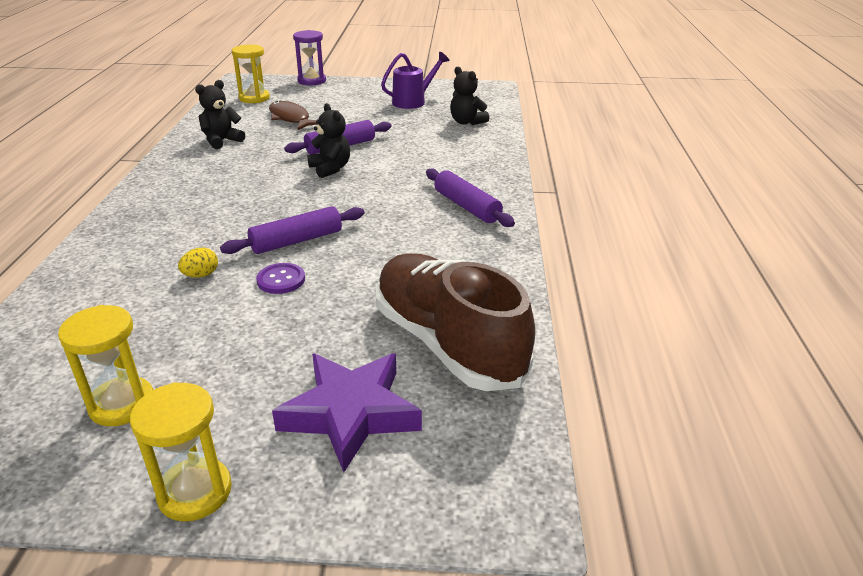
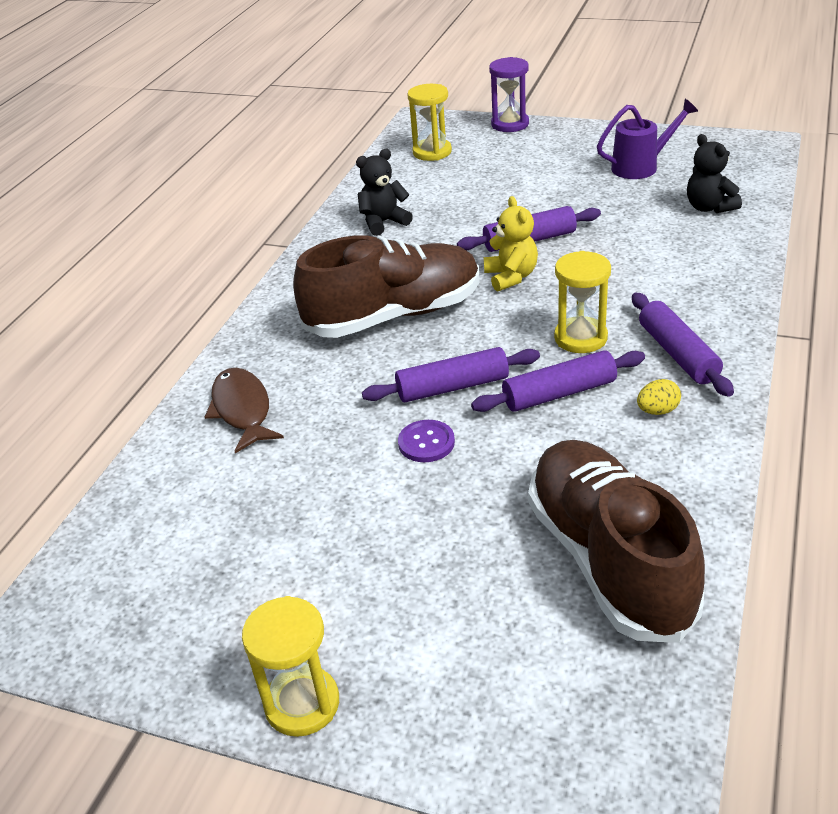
camera: 20 degrees right, 5 degrees up
yellow hourglass [58,305,153,426] -> yellow hourglass moved to [554,251,611,353]
yellow egg [178,248,218,278] -> yellow egg moved to [637,379,681,415]
brown fish [269,101,318,130] -> brown fish moved to [205,368,284,453]
purple star [272,353,422,472] -> none
black teddy bear [307,103,350,178] -> yellow teddy bear [484,196,538,292]
none -> brown shoe [293,235,480,338]
none -> purple rolling pin [471,350,645,412]

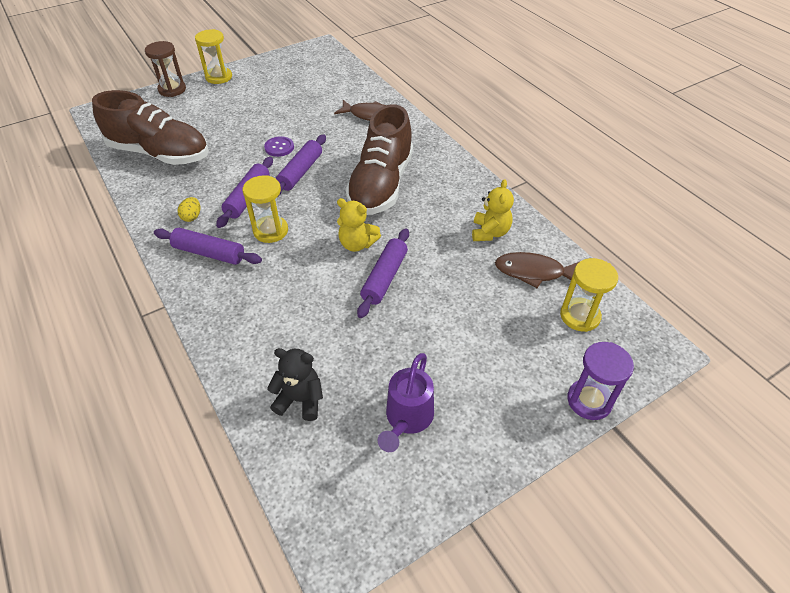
camera: 125 degrees right, 10 degrees up
black teddy bear [356,149,413,236] -> yellow teddy bear [472,179,514,241]
none -> brown hourglass [145,41,186,97]
none -> brown fish [495,252,580,288]

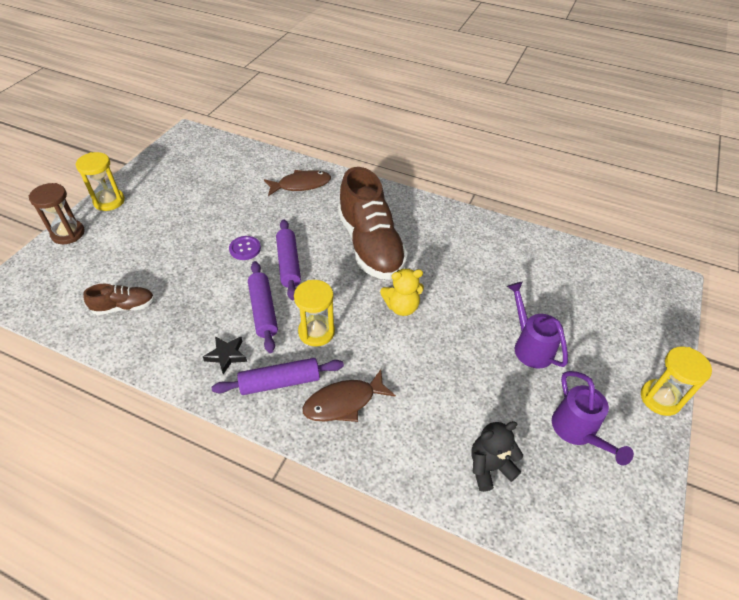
camera: 35 degrees left, 0 degrees up
brown shoe [92,90,209,165] -> brown shoe [83,284,155,315], size x0.46
yellow egg [178,197,200,222] -> black star [203,336,247,374]
purple rolling pin [357,228,409,318] -> none
yellow teddy bear [472,179,514,241] -> none
brown fish [495,252,580,288] -> brown fish moved to [303,369,396,422]
yellow hourglass [560,258,618,332] -> yellow hourglass moved to [641,347,712,416]
purple hourglass [567,342,634,420] -> none
none -> purple watering can [507,282,568,369]

